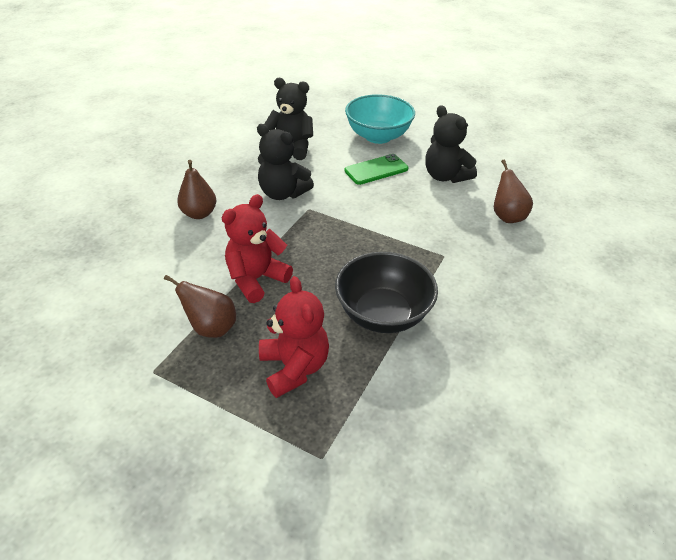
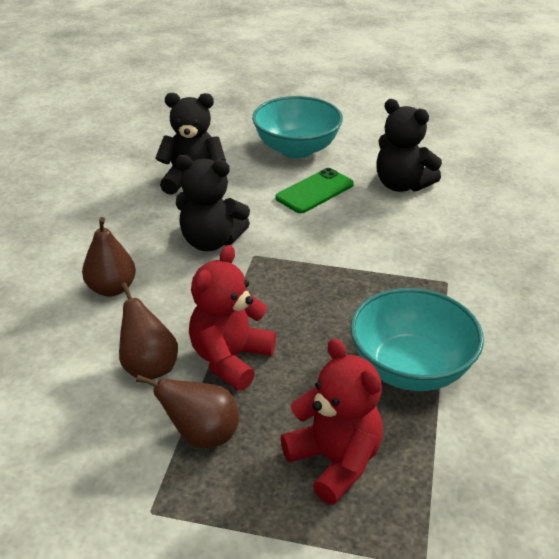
camera: 15 degrees left, 5 degrees down
black bowl [335,252,438,333] -> turquoise bowl [350,288,484,391]
brown pear [494,160,533,223] -> brown pear moved to [119,283,178,380]

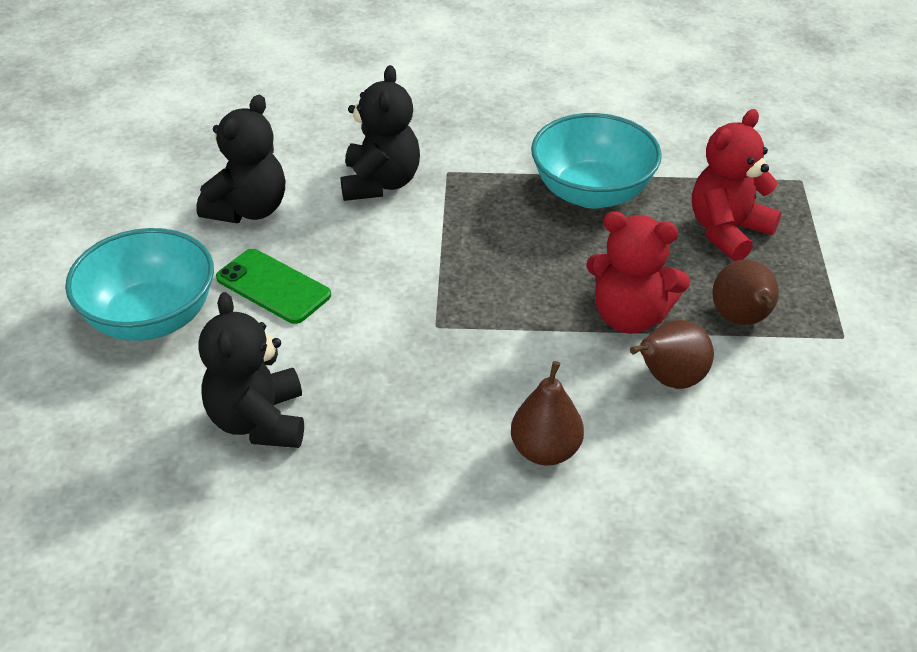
camera: 100 degrees left, 5 degrees up
black teddy bear [176,155,250,251] -> black teddy bear moved to [340,65,420,201]

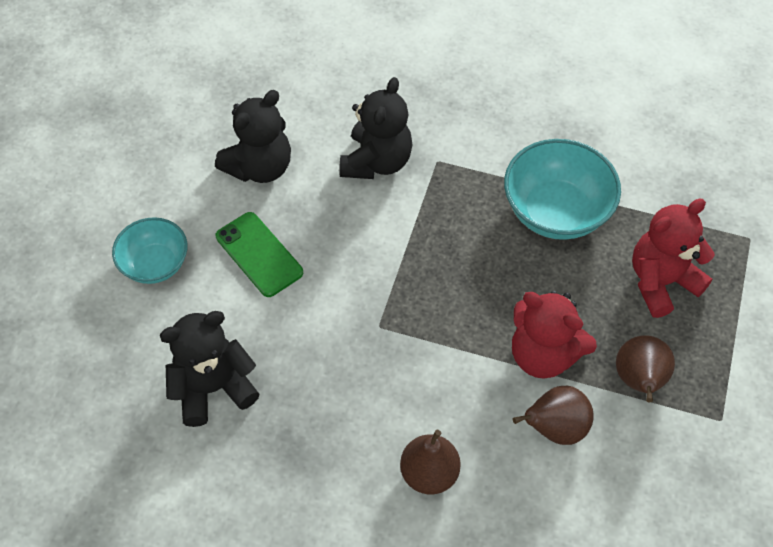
camera: 15 degrees right, 15 degrees up
turquoise bowl [65,228,214,341] -> turquoise bowl [112,217,188,284], size x0.63
black teddy bear [198,292,304,448] -> black teddy bear turned 60 degrees clockwise [160,311,259,427]

